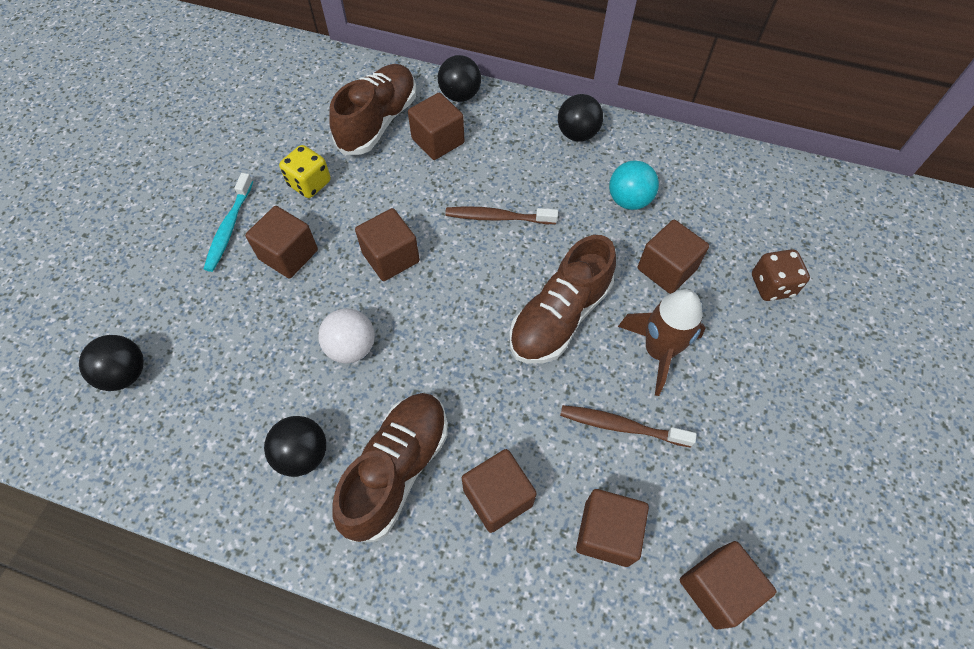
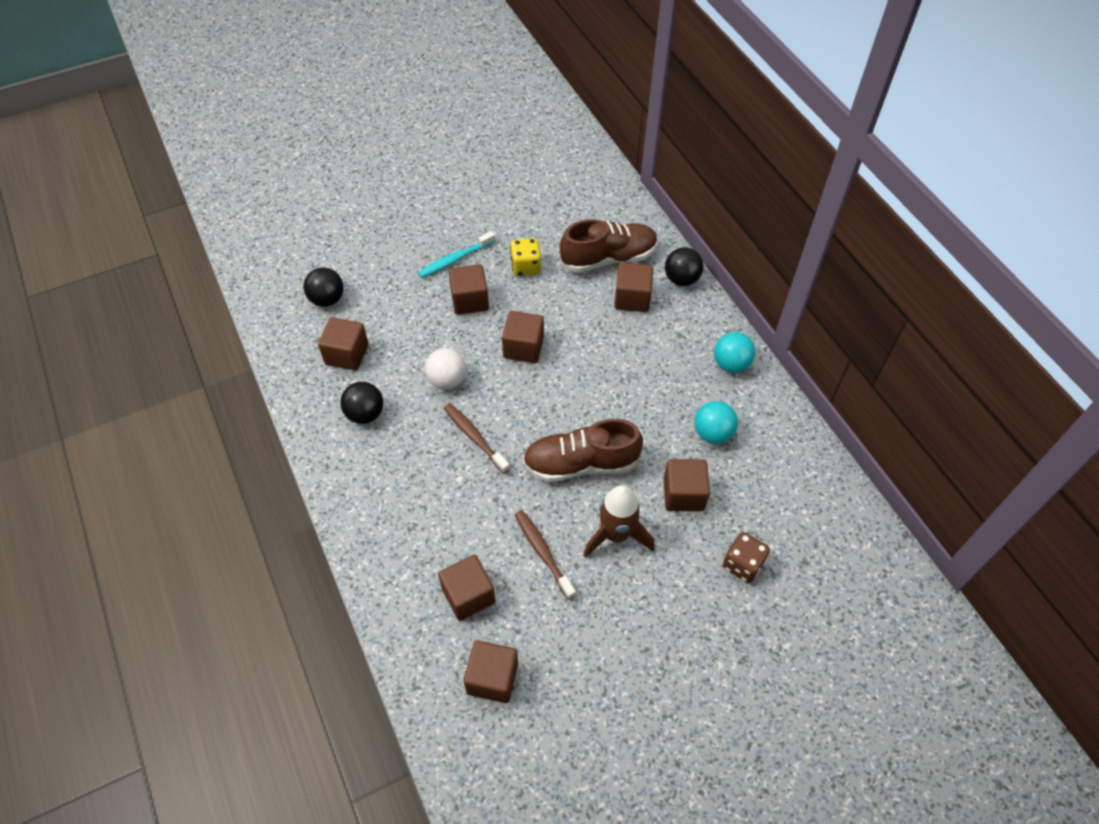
camera: 45 degrees right, 5 degrees down
brown shoe [332,393,448,542] -> none
brown toothbrush [445,206,558,224] -> brown toothbrush moved to [444,403,510,474]
brown cube [462,449,537,533] -> brown cube moved to [318,317,369,371]
black ball [558,94,603,142] -> turquoise ball [714,332,756,373]

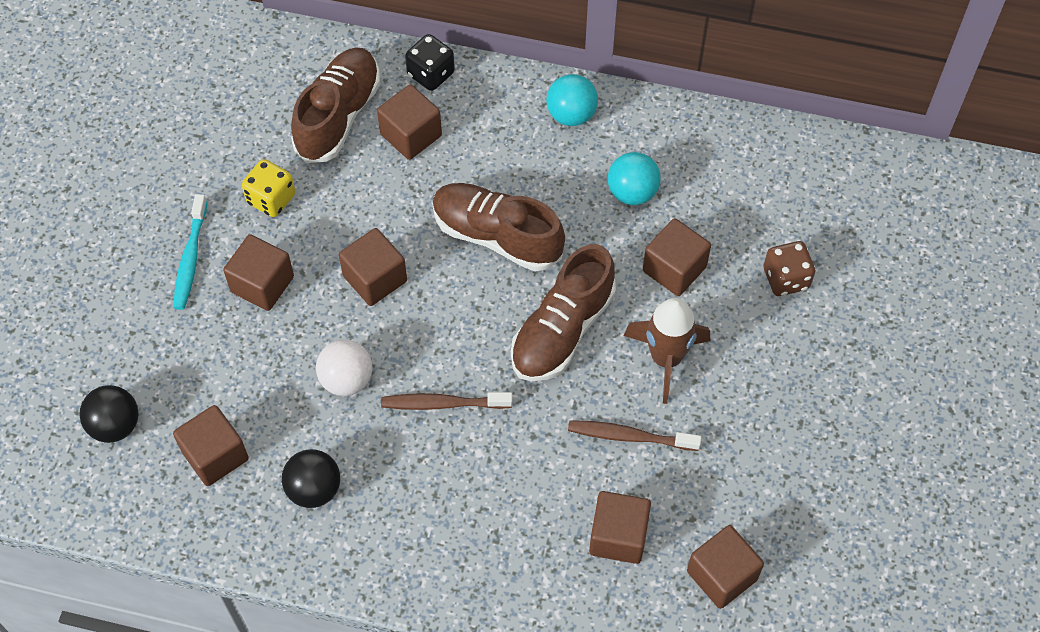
camera: 50 degrees left, 5 degrees up
black ball [665,247,703,286] -> black dice [405,34,455,91]
none -> brown shoe [432,183,565,271]

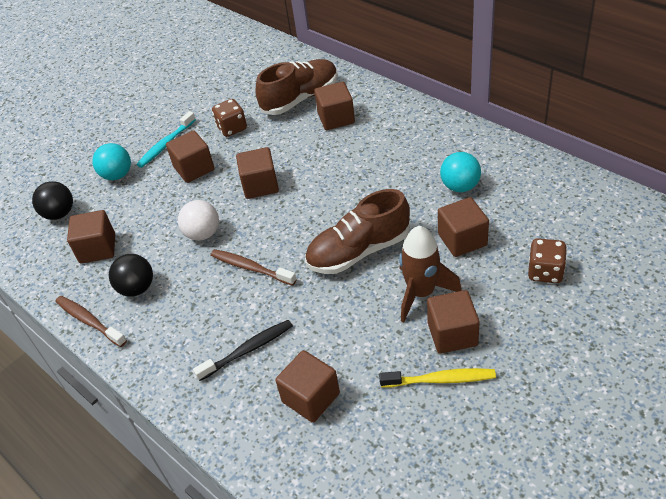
camera: 35 degrees right, 15 degrees down
yellow dice [242,159,295,217] -> brown dice [212,99,247,137]
black dice [405,34,455,91] -> none
brown shoe [432,183,565,271] -> none
turquoise ball [546,74,598,126] -> turquoise ball moved to [92,143,131,180]
brown toothbrush [568,420,702,451] -> brown toothbrush moved to [56,296,127,347]
brown cube [687,525,764,609] -> brown cube moved to [427,290,480,354]
none -> black toothbrush [193,320,293,381]
none -> yellow toothbrush [379,368,496,387]

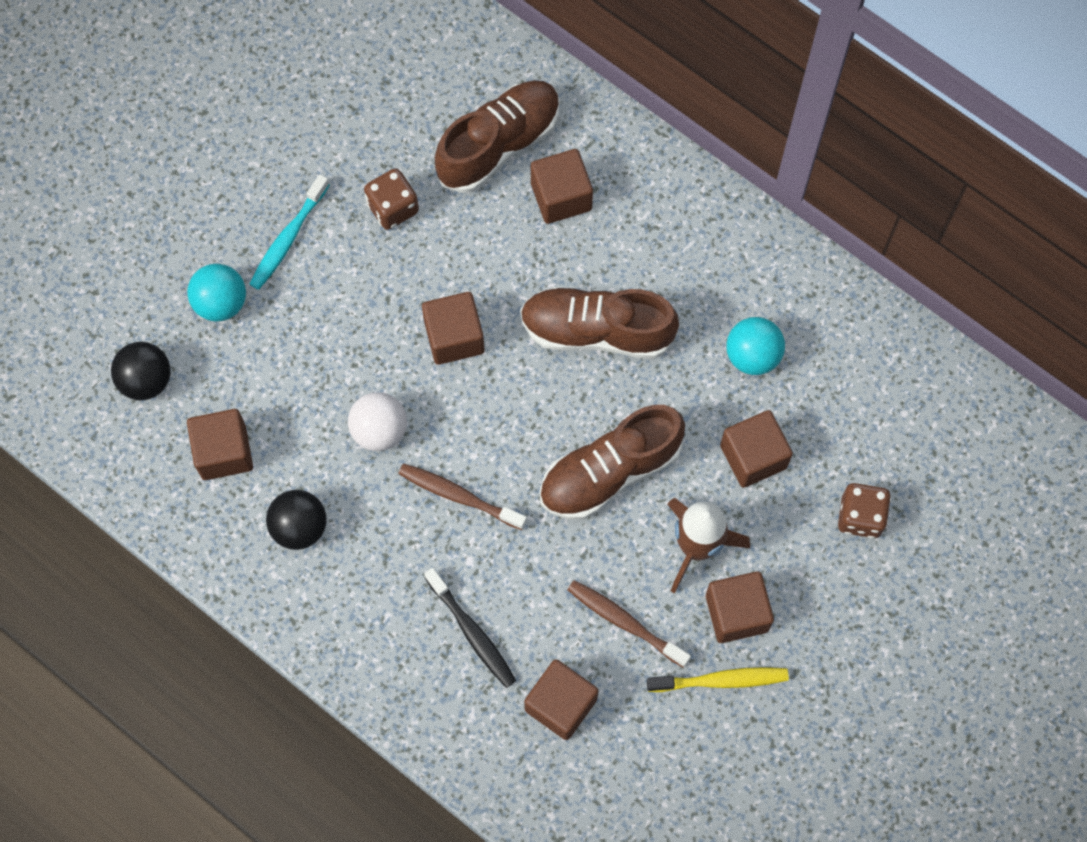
camera: 10 degrees left, 25 degrees up
brown toothbrush [56,296,127,347] -> brown toothbrush moved to [567,580,691,668]
brown cube [166,130,215,183] -> none
black toothbrush [193,320,293,381] -> black toothbrush turned 90 degrees clockwise [424,568,516,688]
none -> brown shoe [520,287,679,359]

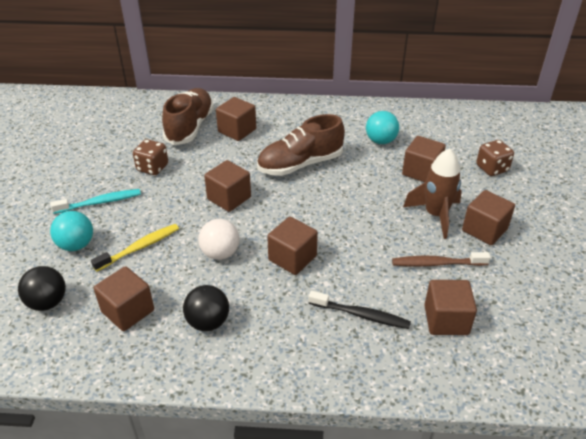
camera: 35 degrees left, 30 degrees down
turquoise toothbrush [250,174,329,290] -> turquoise toothbrush turned 105 degrees counterclockwise [50,189,141,214]
brown toothbrush [398,464,527,530] -> brown cube [267,217,318,275]
brown shoe [540,405,685,519] -> none
yellow toothbrush [647,667,789,692] -> yellow toothbrush moved to [91,224,179,272]

